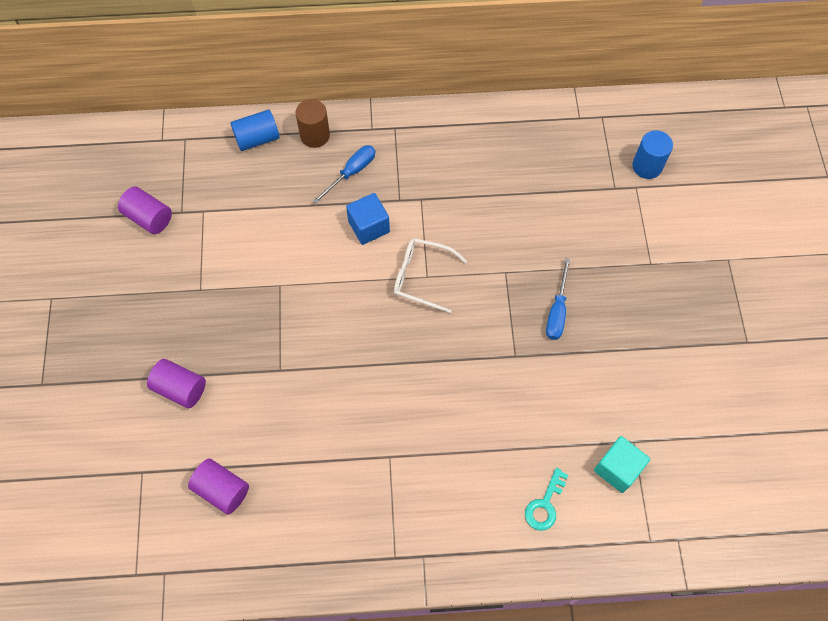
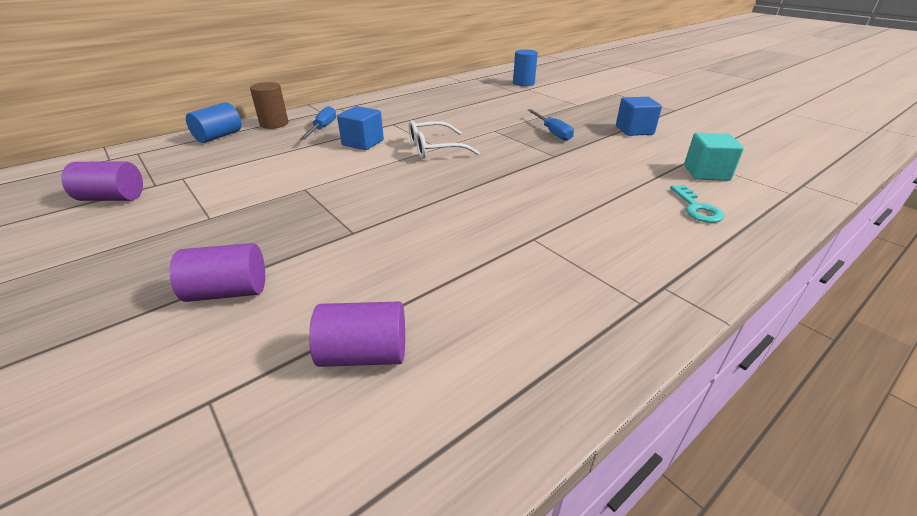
camera: 35 degrees left, 30 degrees down
none -> blue cube [616,97,662,136]

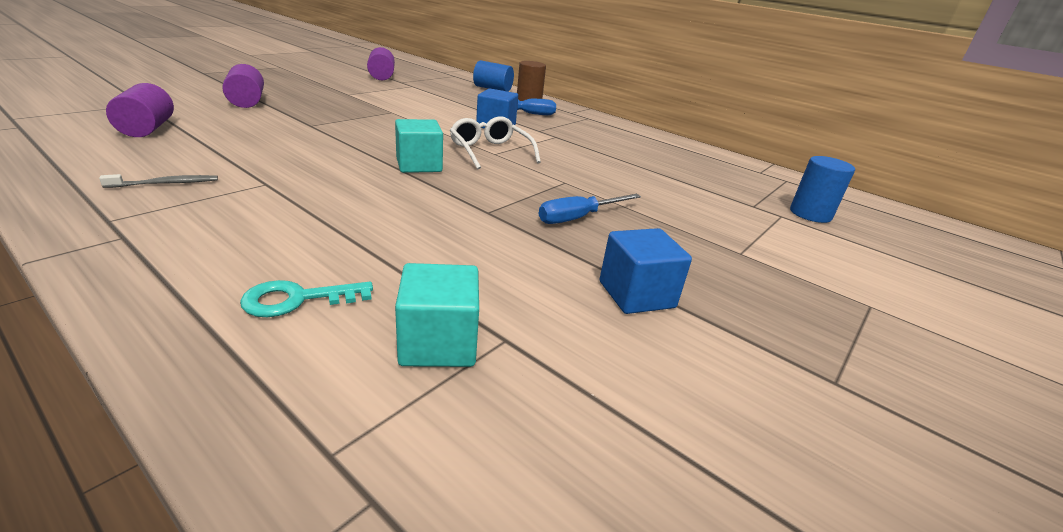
camera: 75 degrees right, 5 degrees down
none -> grey toothbrush [99,174,218,188]
none -> turquoise cube [395,119,443,173]

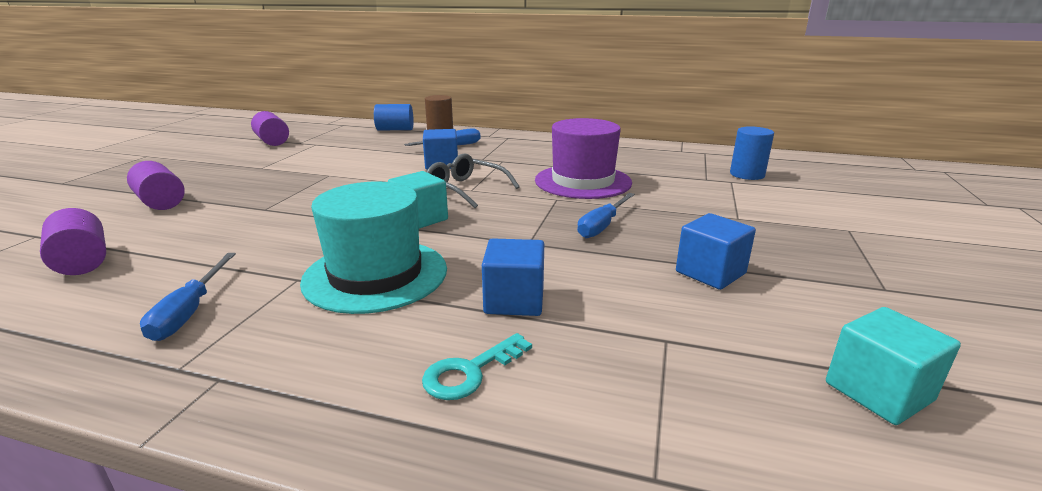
camera: 20 degrees left, 5 degrees down
grey toothbrush [99,174,218,188] -> blue screwdriver [140,253,236,341]
turquoise cube [395,263,479,367] -> turquoise cube moved to [826,307,961,425]
white glasses [450,116,541,170] -> grey glasses [427,153,520,208]
none -> turquoise hat [300,181,447,314]
none -> blue cube [482,238,544,316]
none -> purple hat [535,118,632,199]

